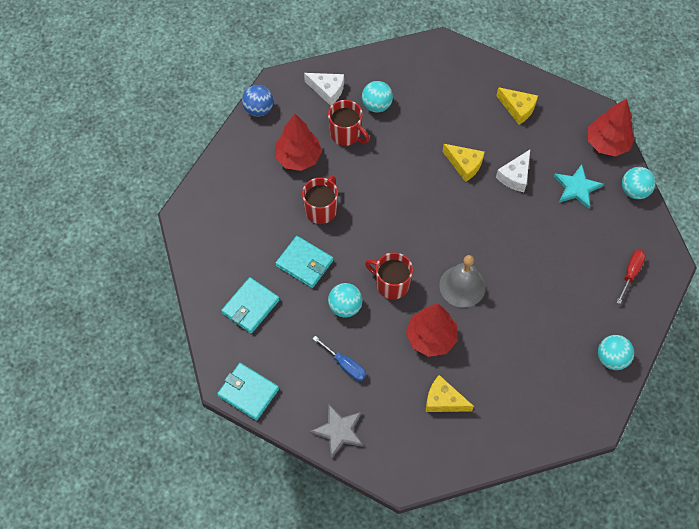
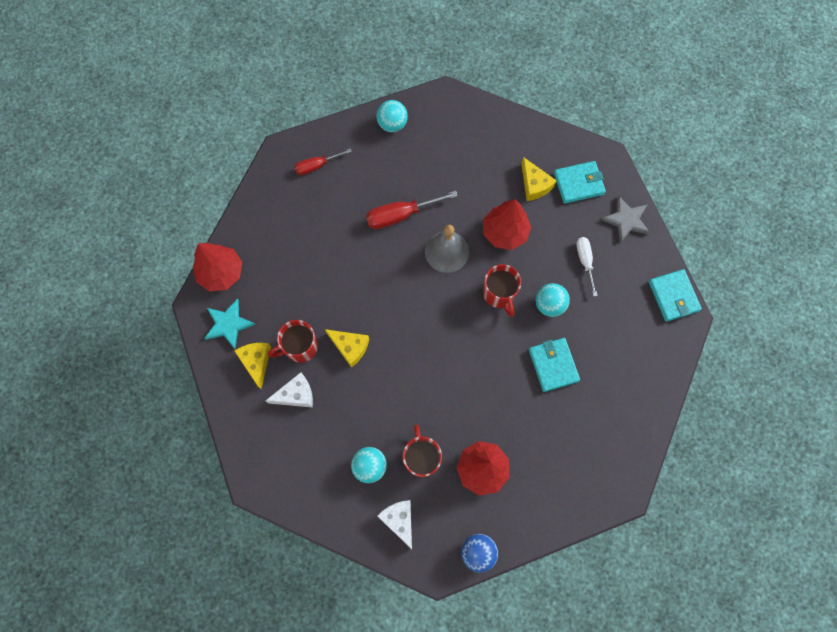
camera: 140 degrees left, 10 degrees up
turquoise wallet [221,277,280,334] -> turquoise wallet moved to [554,161,606,204]
red mug [302,176,338,224] -> red mug moved to [268,320,318,363]
blue screwdriver [312,336,366,381] -> white screwdriver [576,237,598,296]
yellow cheese [443,144,485,182] -> yellow cheese turned 135 degrees clockwise [325,329,369,368]
white cheese [496,150,530,192] -> white cheese moved to [265,372,313,408]
turquoise star [554,164,604,209] -> turquoise star moved to [204,298,256,349]
turquoise ball [622,167,656,199] -> none
none -> red screwdriver [366,191,458,229]

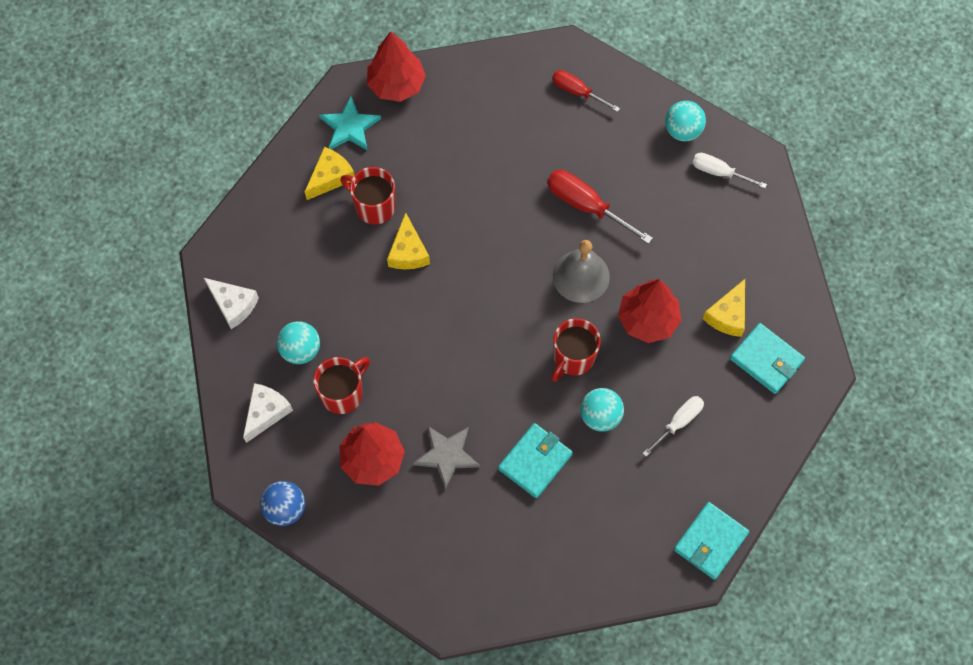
camera: 55 degrees right, 5 degrees down
white cheese [265,372,313,408] -> white cheese moved to [204,278,259,329]
grey star [601,195,650,243] -> grey star moved to [413,426,480,490]
none -> white screwdriver [692,153,767,188]

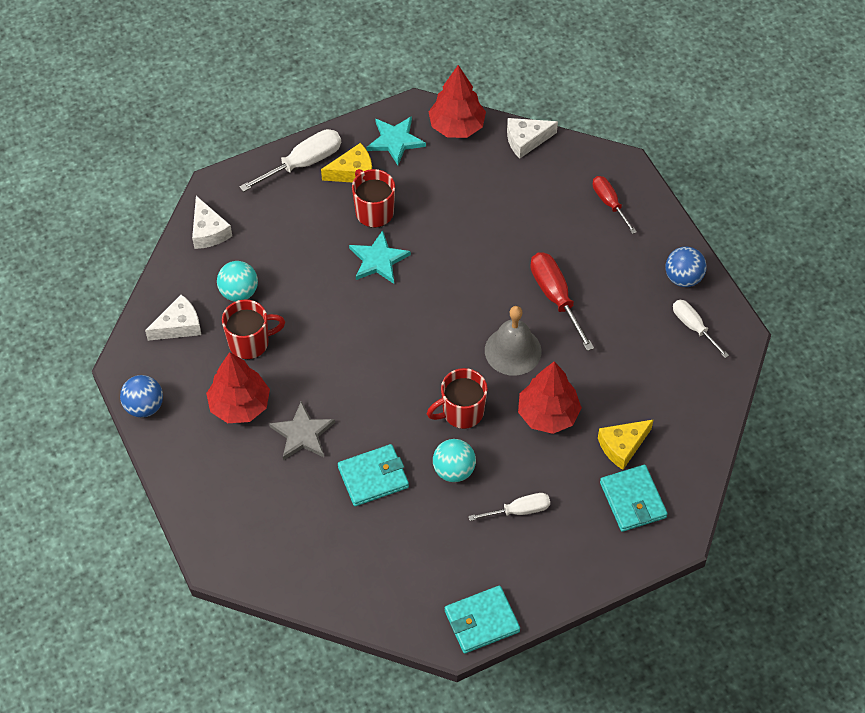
camera: 30 degrees right, 10 degrees down
yellow cheese [387,212,430,269] -> turquoise star [349,230,411,284]
turquoise ball [665,101,706,141] -> blue ball [665,247,707,287]
none -> white screwdriver [239,129,341,192]
none -> white cheese [507,118,558,159]

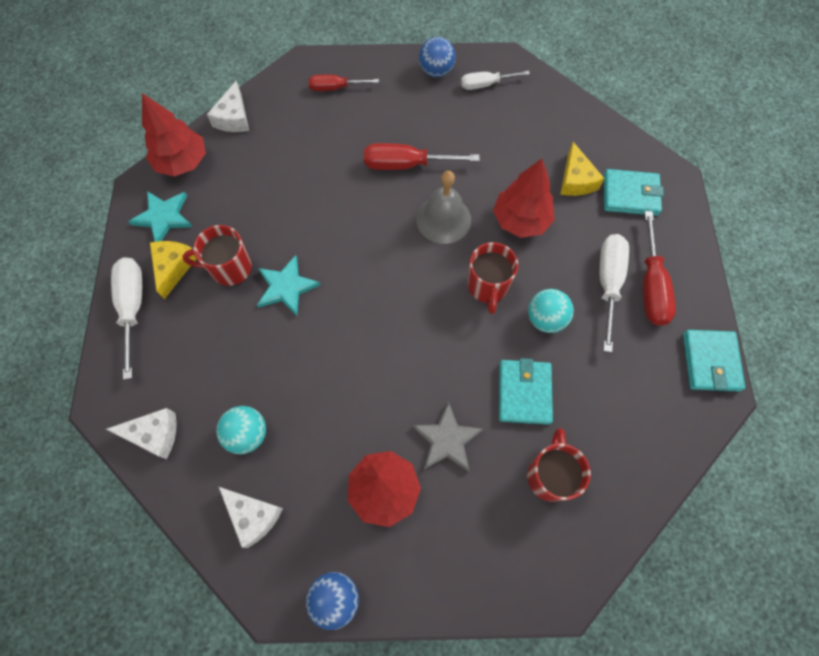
camera: 65 degrees left, 10 degrees up
white cheese [145,294,201,341] -> white cheese turned 135 degrees clockwise [219,487,283,548]
red mug [222,299,285,359] -> red mug moved to [527,428,591,502]
white screwdriver [468,493,550,521] -> white screwdriver [600,234,629,353], size x1.55
none -> red screwdriver [643,211,676,326]

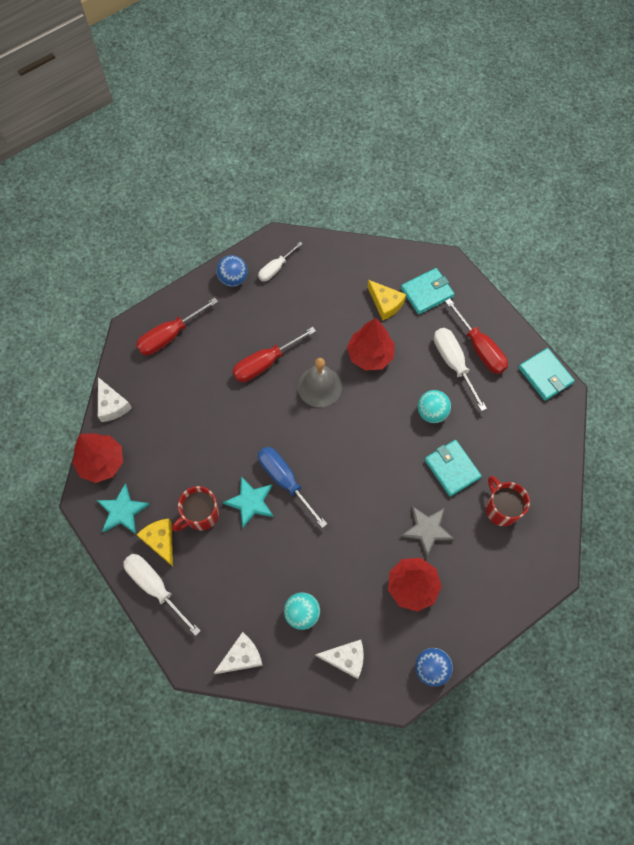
camera: 35 degrees left, 0 degrees up
red screwdriver [309,74,379,91] -> red screwdriver [136,298,218,355], size x1.55
red mug [468,242,518,314] -> none
none -> blue screwdriver [258,447,327,528]

